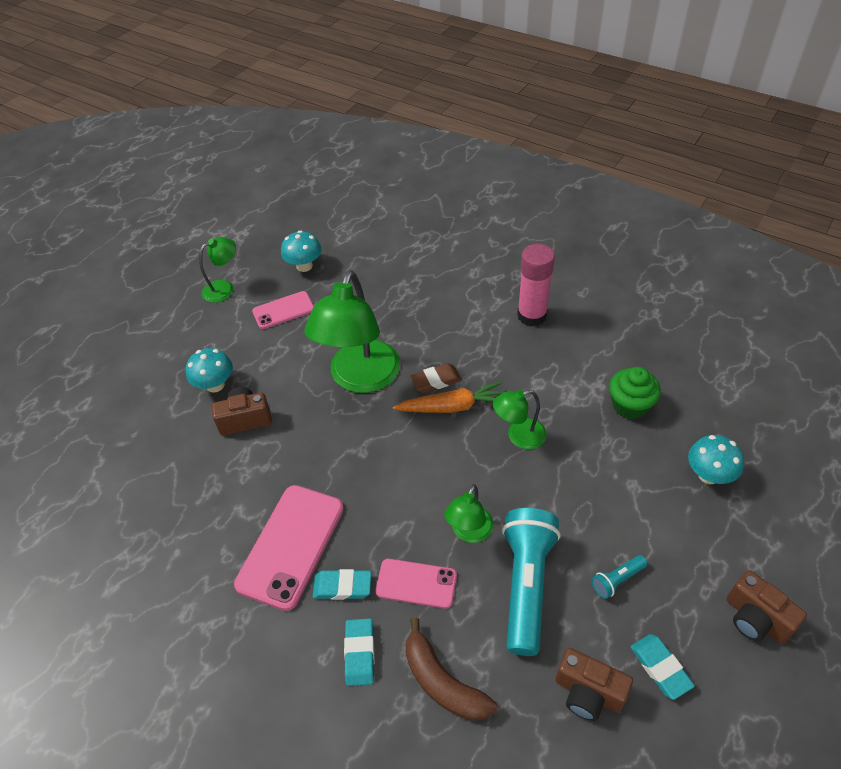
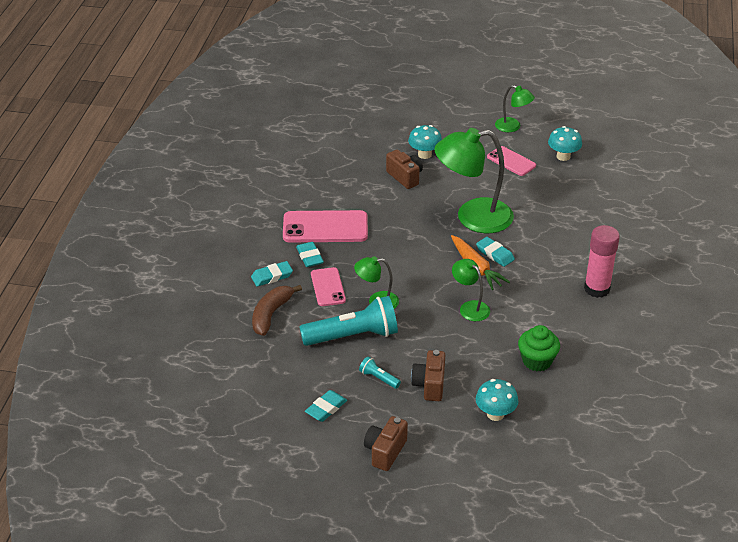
camera: 65 degrees right, 10 degrees down
brown eraser [410,363,462,393] -> turquoise eraser [476,237,515,267]
brown camera [556,648,633,721] -> brown camera moved to [411,350,445,401]

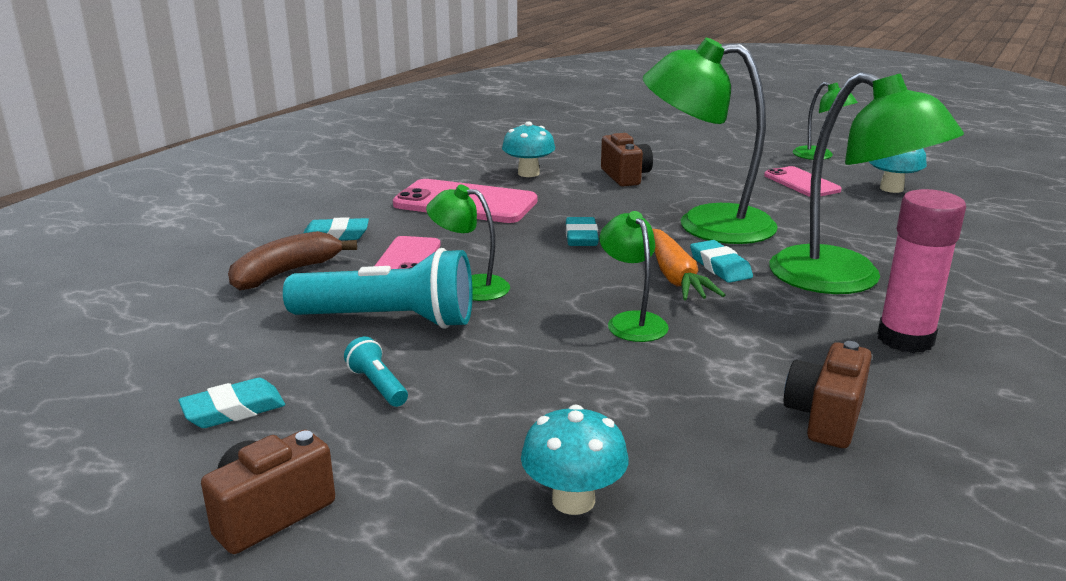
camera: 20 degrees right, 15 degrees down
turquoise eraser [296,242,324,267] -> turquoise eraser moved to [566,217,599,246]
turquoise mushroom [408,125,442,159] -> turquoise mushroom moved to [502,122,555,177]
brown camera [411,350,445,401] -> brown camera moved to [784,341,872,448]
green cupcake [518,325,560,371] -> none
none -> green lamp [769,72,964,294]

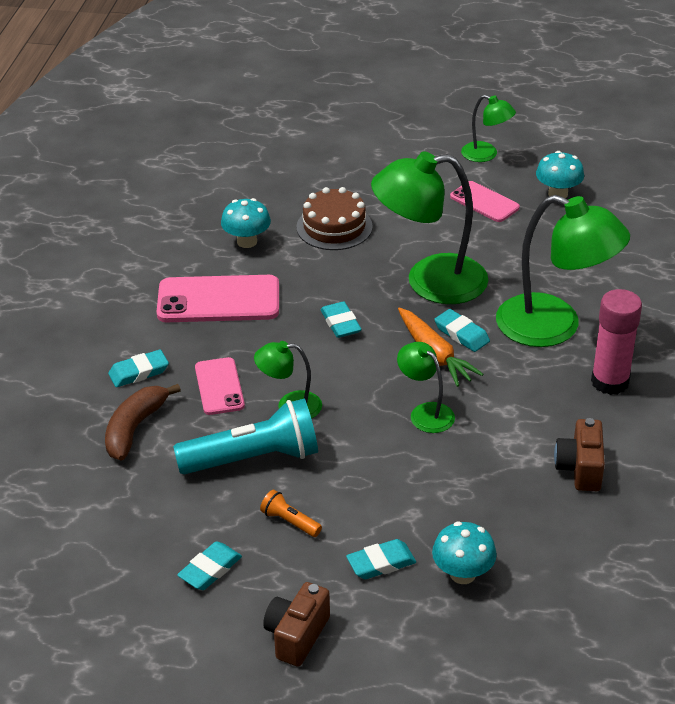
camera: 20 degrees left, 15 degrees up
turquoise flashlight [344,337,408,407] -> orange flashlight [260,490,322,537]
brown camera [601,133,653,186] -> brown cake [296,187,373,250]
none -> turquoise eraser [346,539,416,579]

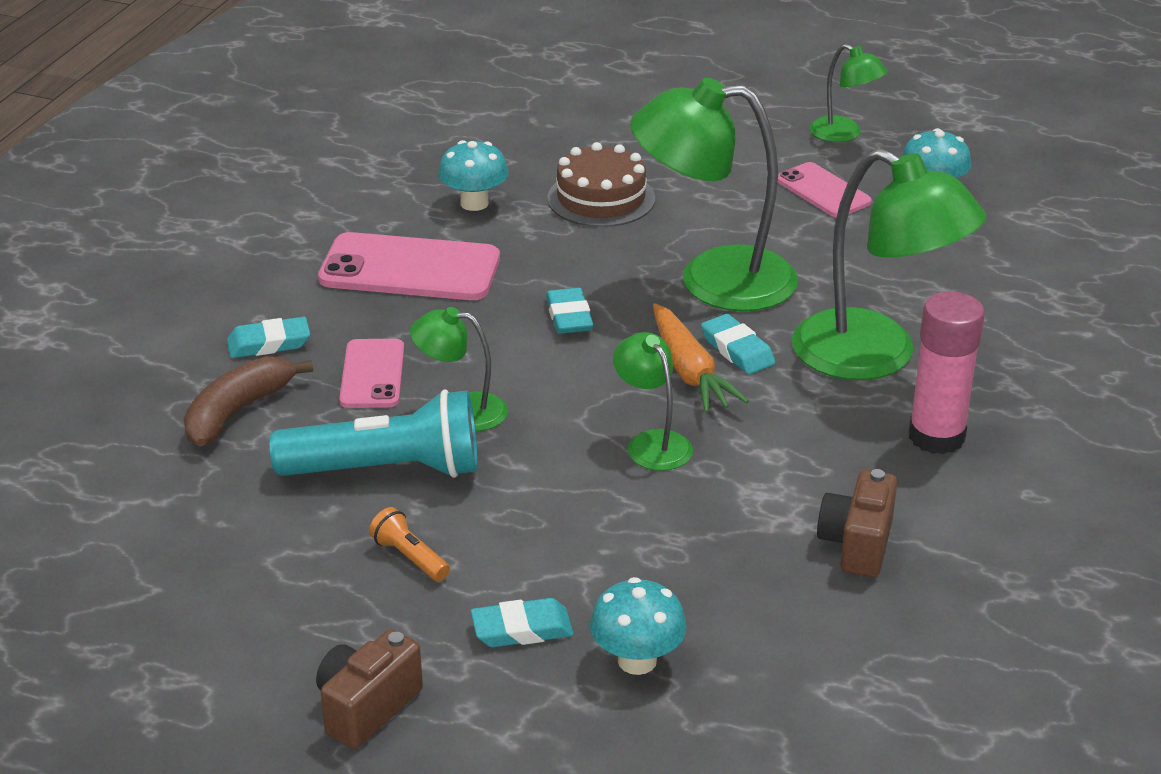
camera: 10 degrees right, 5 degrees down
turquoise eraser [177,541,242,590] -> none

